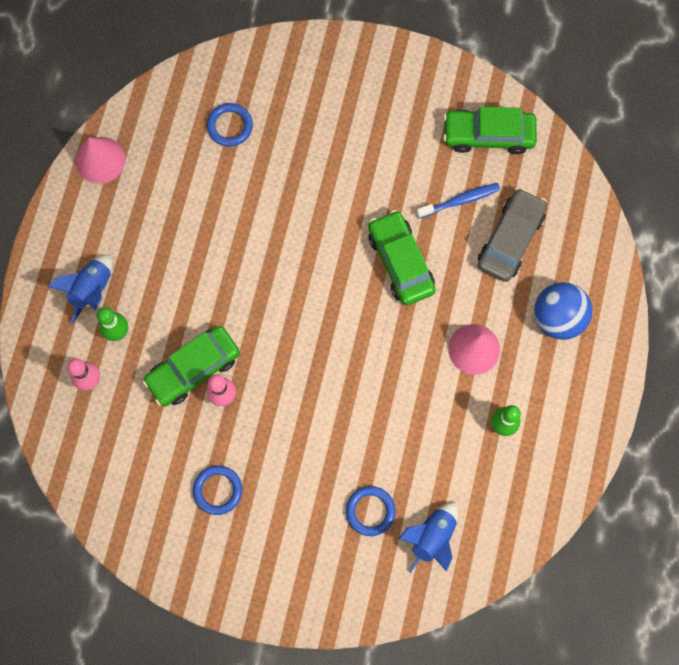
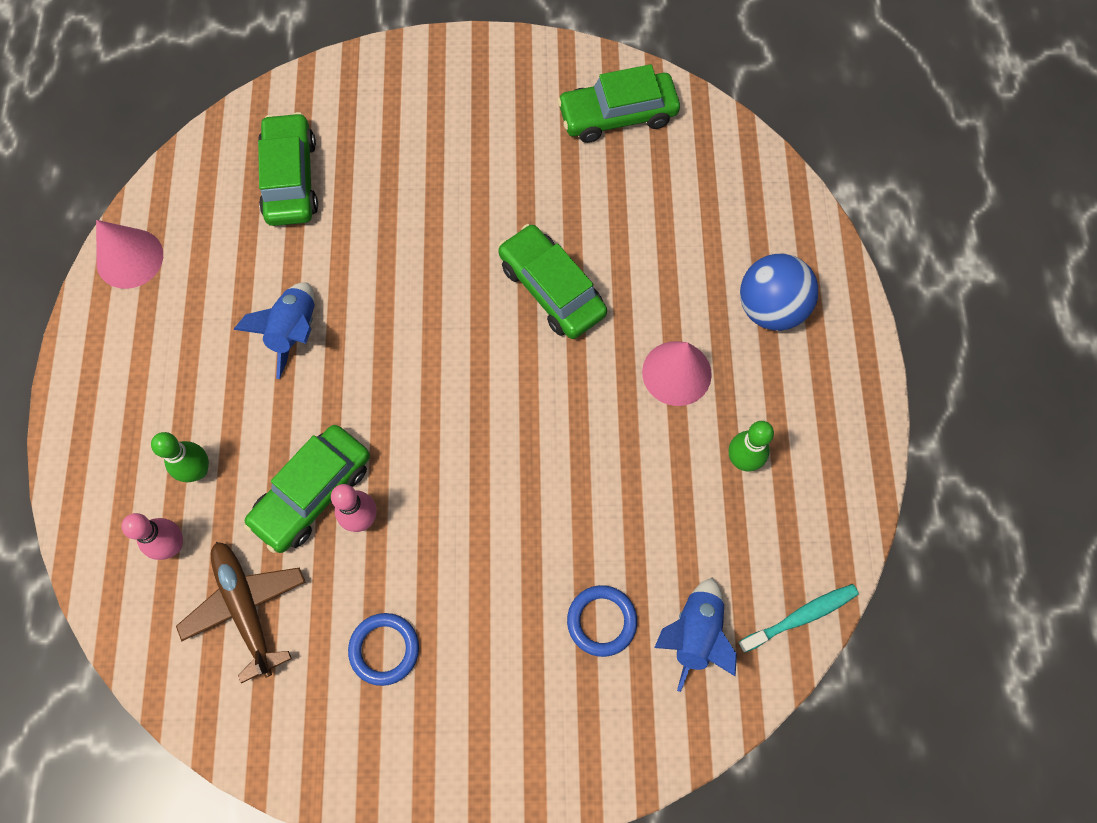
camera: 15 degrees left, 5 degrees down
blue rocket [47,255,113,324] -> blue rocket moved to [233,282,314,379]
blue ring [207,103,253,147] -> green car [258,112,318,226]
blue toothbrush [416,183,500,219] -> none
grey car [478,188,547,282] -> none
none -> brown plane [176,542,305,683]
none -> turquoise toothbrush [739,584,859,653]

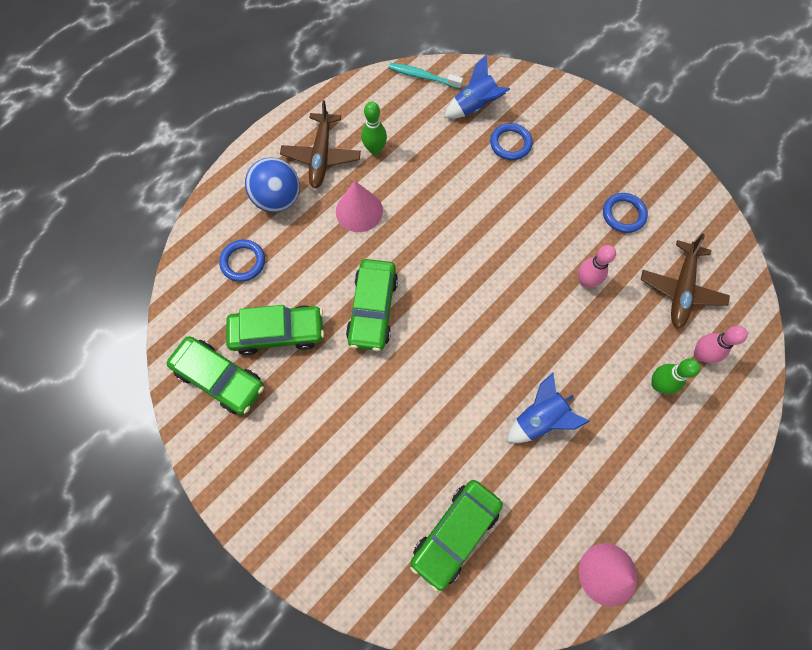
camera: 135 degrees left, 0 degrees up
green car [244,425,370,553] -> green car moved to [226,305,324,355]
none -> blue ring [219,239,265,282]
none -> brown plane [280,100,361,189]

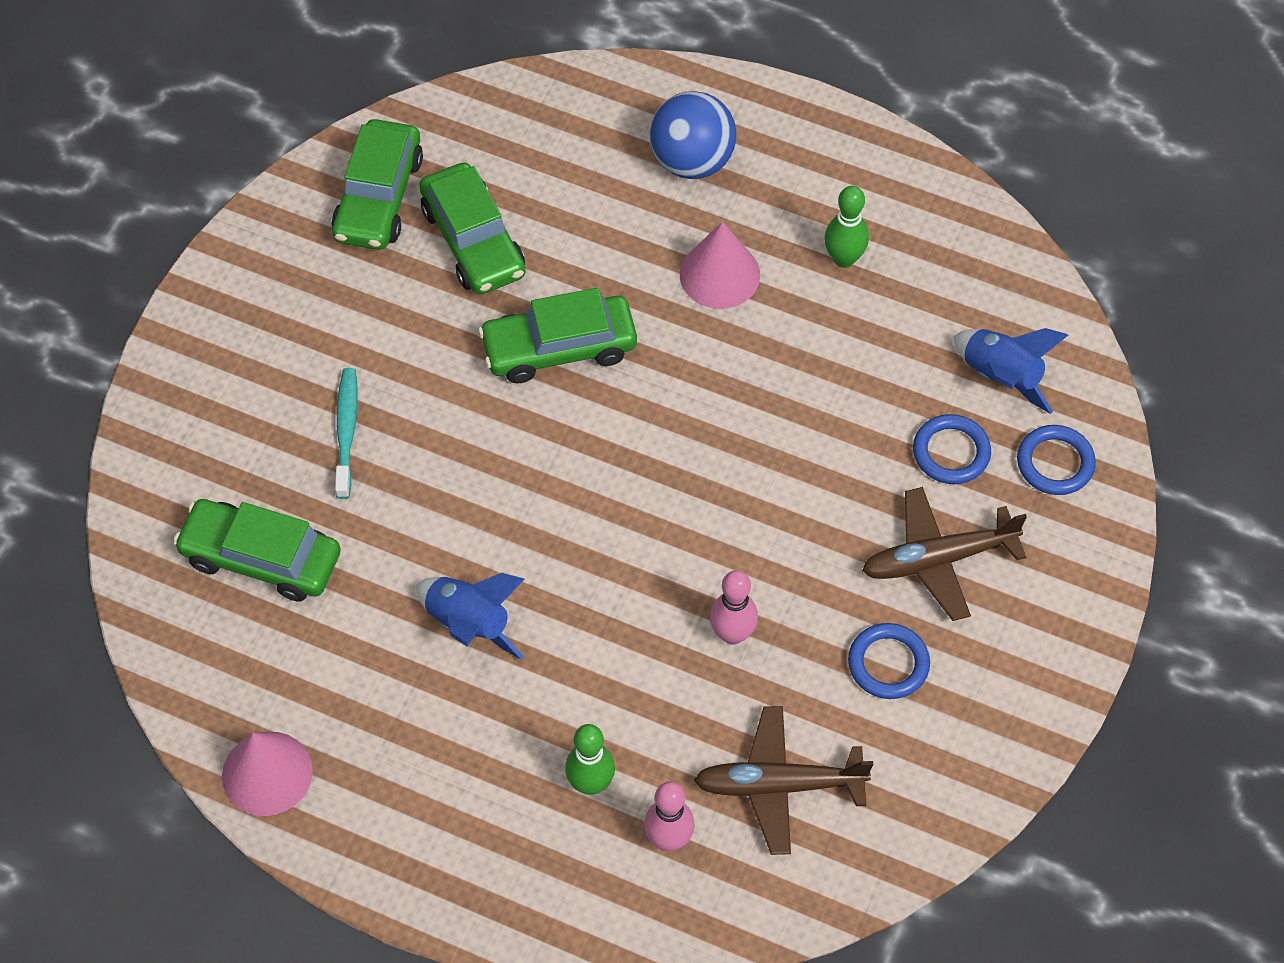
camera: 70 degrees right, 10 degrees down
blue ring [219,239,265,282] -> blue ring moved to [1017,425,1096,495]
brown plane [280,100,361,189] -> brown plane moved to [862,487,1027,621]
turquoise toothbrush [389,63,463,89] -> turquoise toothbrush moved to [335,368,358,499]

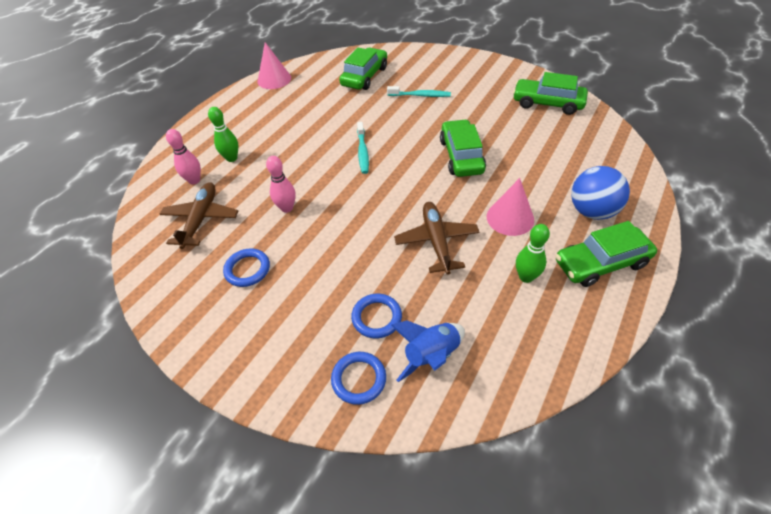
camera: 100 degrees right, 10 degrees down
blue rocket [416,573,525,660] -> none
green car [419,162,526,295] -> green car moved to [556,221,657,287]
brown plane [862,487,1027,621] -> brown plane moved to [394,202,479,275]
none -> turquoise toothbrush [357,122,369,174]

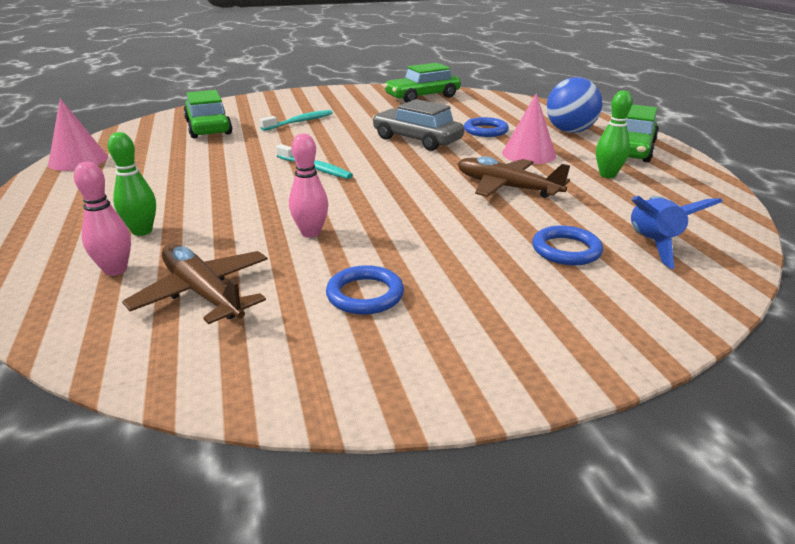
camera: 50 degrees left, 20 degrees down
blue ring [331,352,386,405] -> blue ring moved to [464,117,509,137]
green car [440,119,486,177] -> grey car [372,99,464,151]

